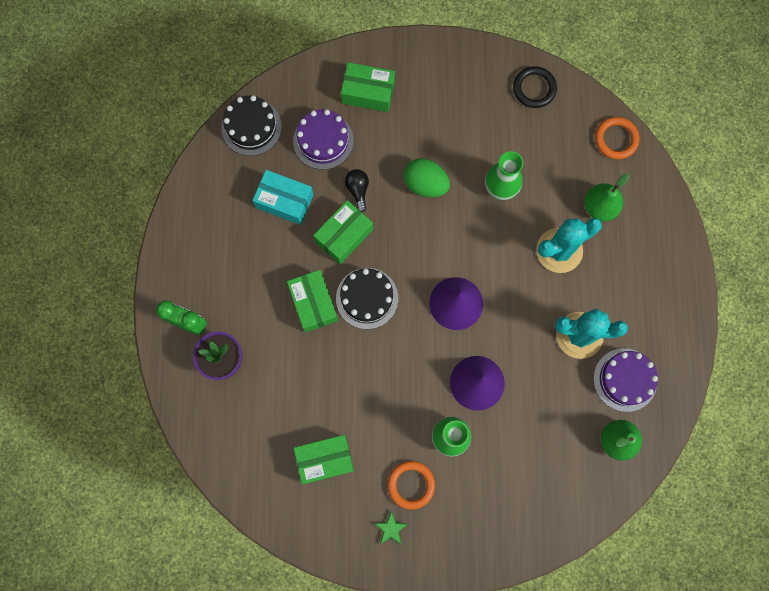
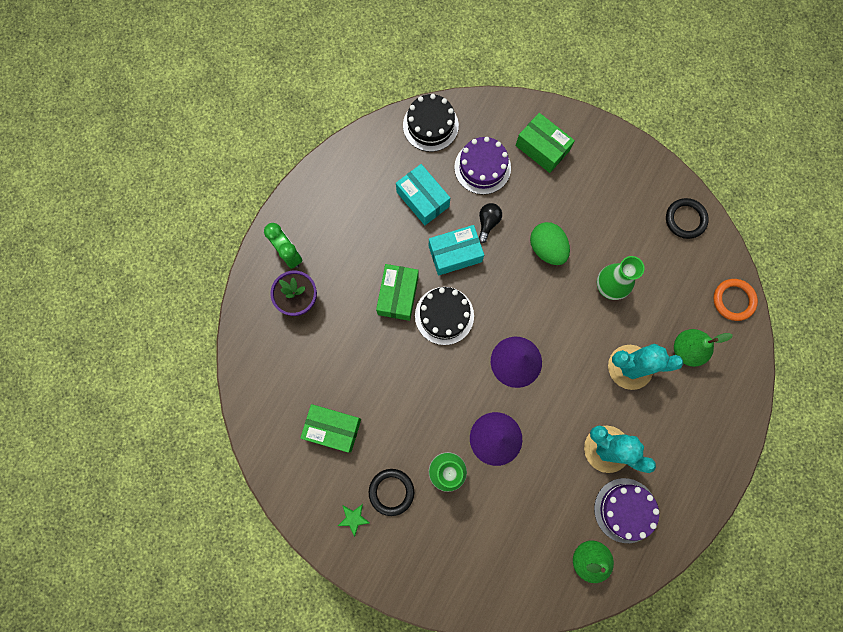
camera: 30 degrees right, 0 degrees up
green box [313,200,373,264] -> turquoise box [429,225,484,276]
orange ring [388,461,435,510] -> black ring [369,469,414,516]

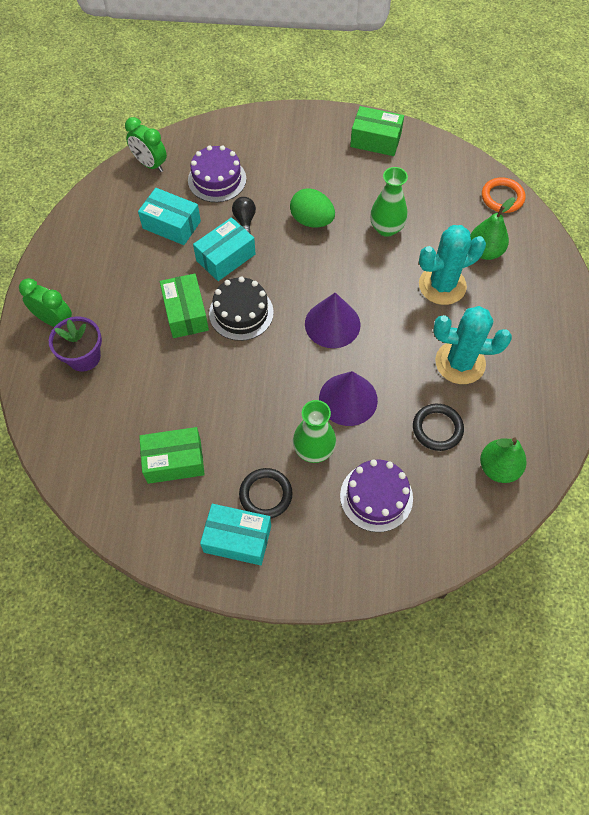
camera: 25 degrees left, 15 degrees down
green star [338,504,370,537] -> turquoise box [200,504,271,565]
black cake [403,94,459,152] -> green clock [125,117,167,172]
green box [515,113,575,173] -> green box moved to [350,106,404,156]
purple cake [594,478,659,543] -> purple cake moved to [340,459,413,532]
black ring [666,198,709,239] -> black ring moved to [413,404,464,451]

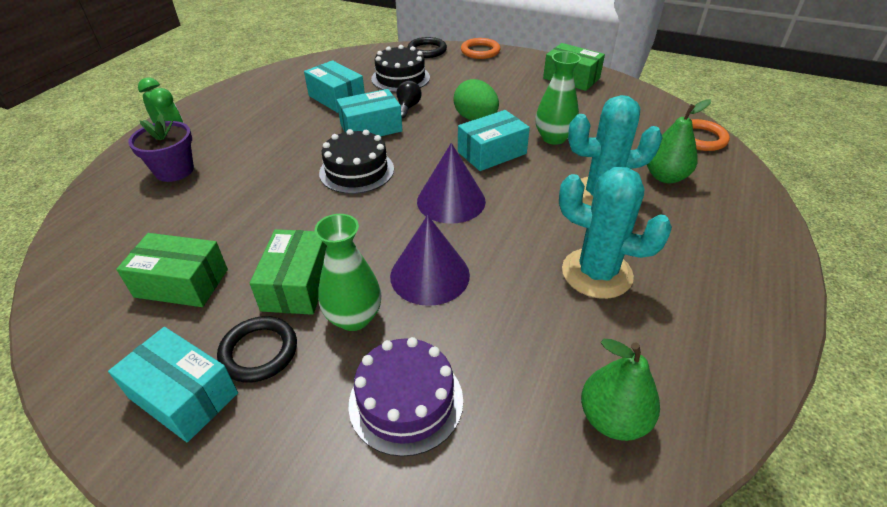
camera: 20 degrees right, 20 degrees down
green clock [125,117,167,172] -> none
green box [160,274,209,338] -> green box moved to [250,229,327,315]
purple cake [188,145,246,202] -> black cake [371,45,430,92]
black ring [413,404,464,451] -> black ring moved to [407,37,447,58]
none -> turquoise box [458,110,530,171]
none -> orange ring [461,38,501,59]

